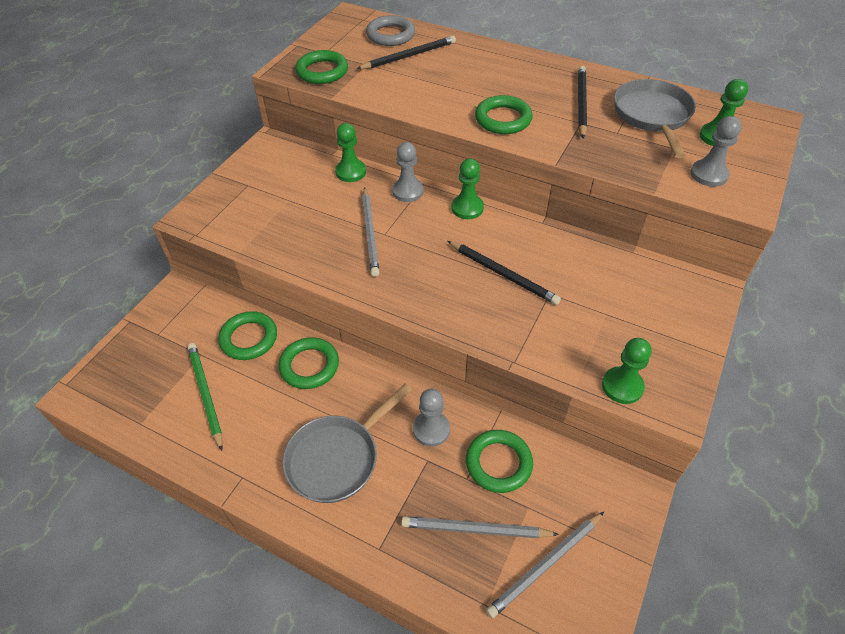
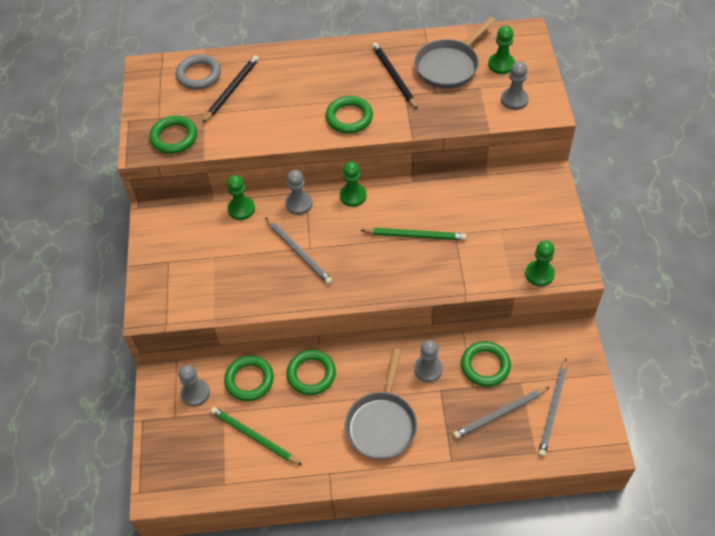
camera: 30 degrees left, 5 degrees up
black pencil [448,241,561,305] -> green pencil [360,228,466,240]
grey pan [614,79,696,158] -> grey pan turned 105 degrees counterclockwise [414,17,496,89]
none -> grey pawn [178,365,210,406]

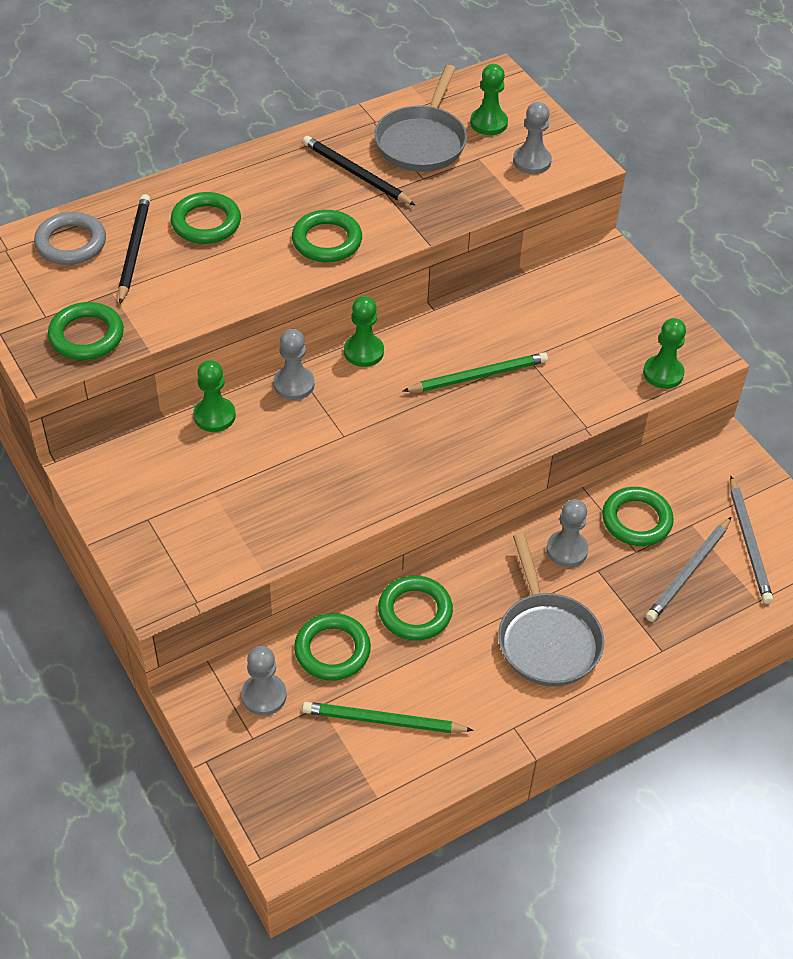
camera: 30 degrees left, 5 degrees down
grey pencil [265,217,333,285] -> none
none -> green ring [171,192,241,244]

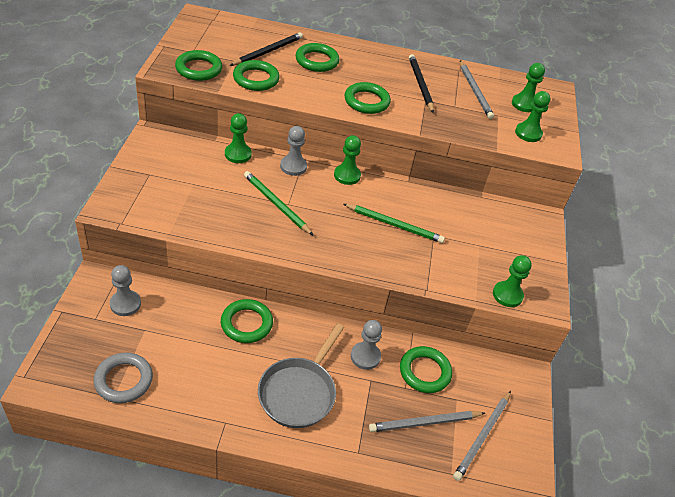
camera: 35 degrees right, 5 degrees down
grey ring [34,212,106,265] -> grey ring moved to [93,353,153,403]
green ring [294,613,371,681] -> green ring moved to [233,60,280,91]
green pencil [302,702,474,733] -> green pencil moved to [244,171,313,235]
grey pan [374,65,467,172] -> grey pencil [460,61,494,119]
grey pawn [513,102,552,174] -> green pawn [515,91,551,142]

